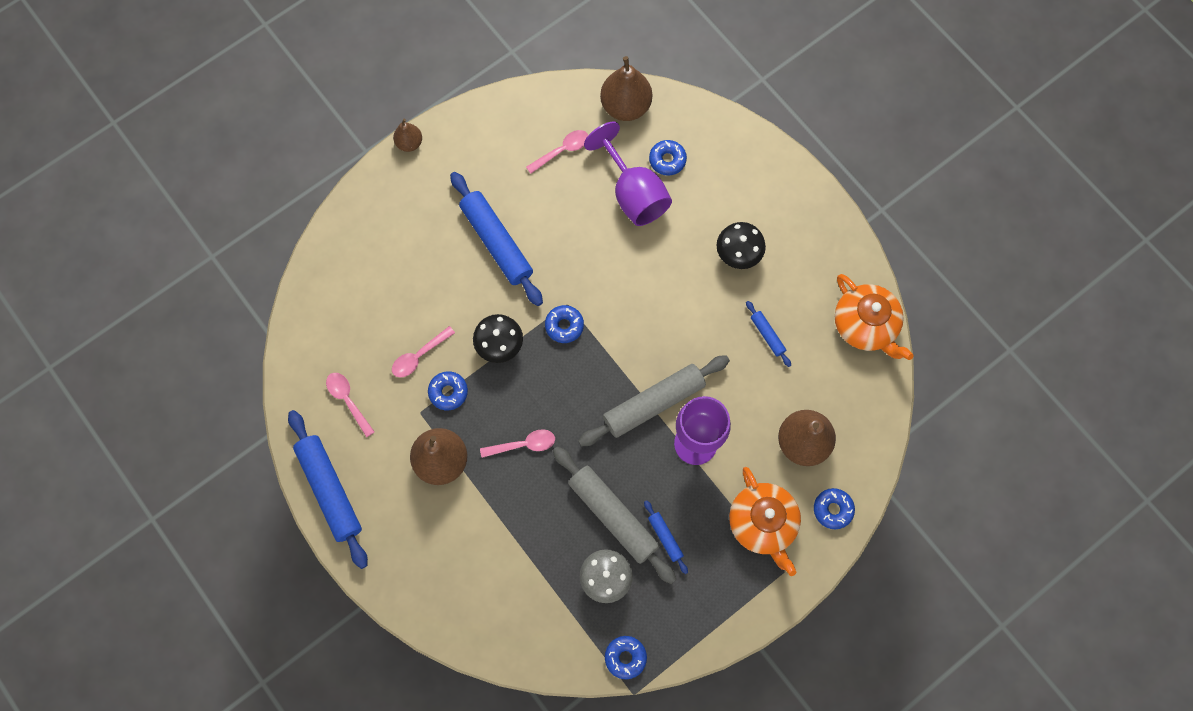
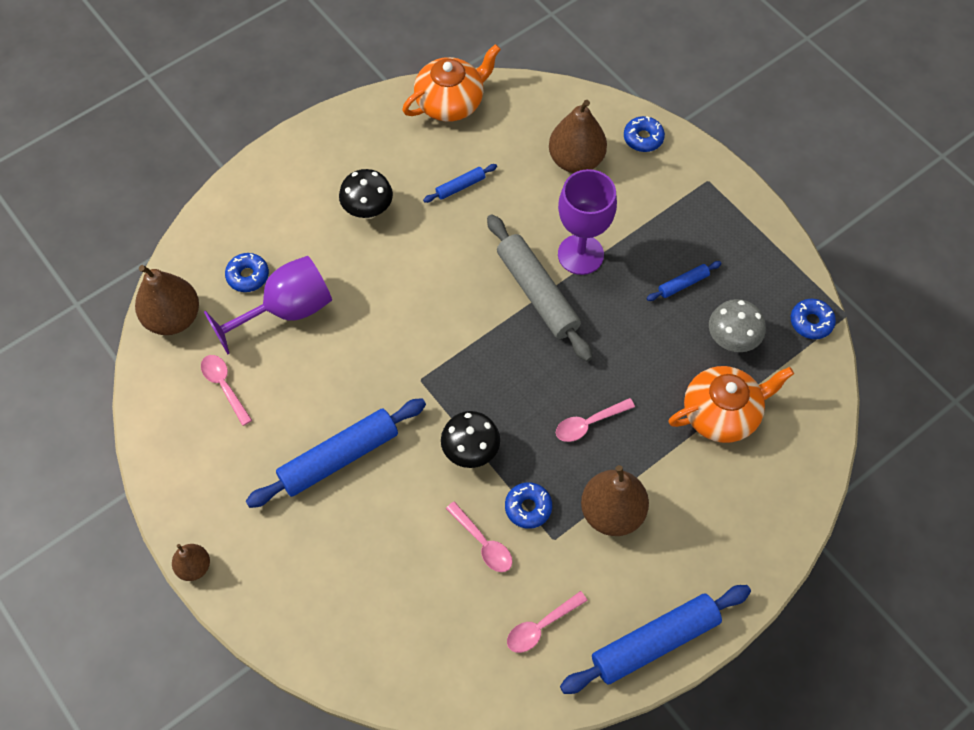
camera: 90 degrees left, 10 degrees down
pink spoon [480,429,555,458] -> pink spoon turned 105 degrees counterclockwise [556,398,635,442]
blue donut [545,305,584,343] -> none
grey rolling pin [553,447,676,584] -> none
orange teapot [729,467,801,576] -> orange teapot moved to [668,366,794,443]

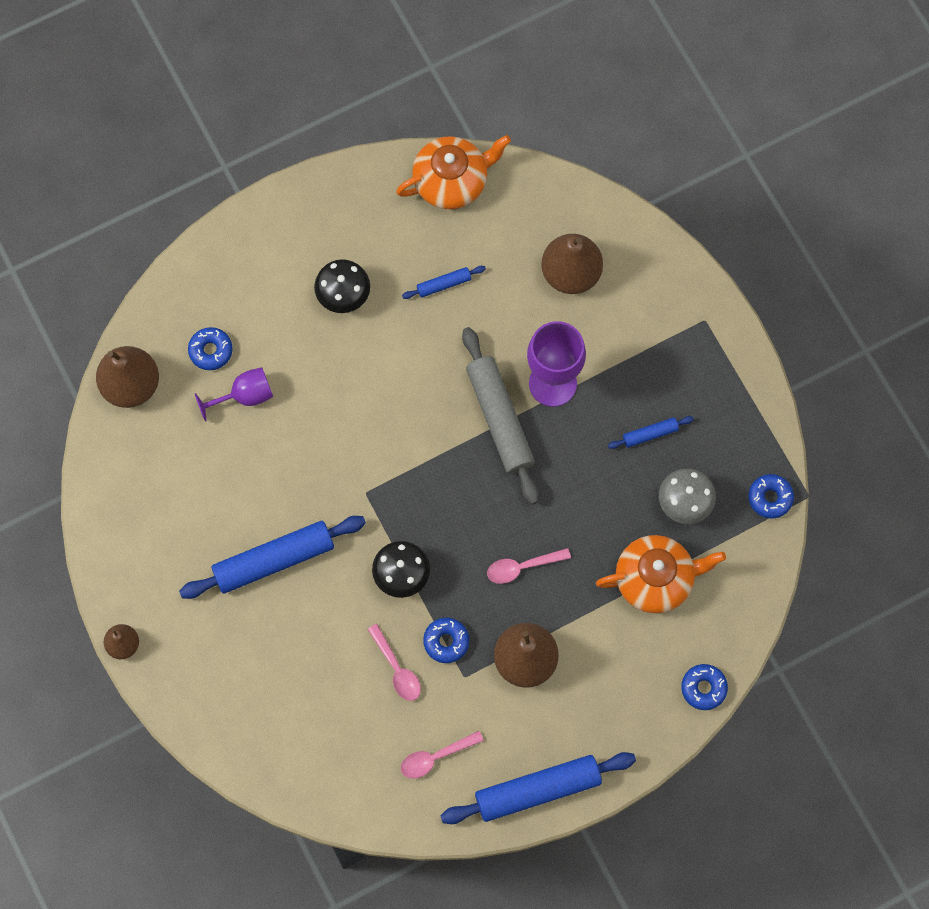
camera: 10 degrees right, 10 degrees up
pink spoon [201,355,252,426] -> none
purple goblet [204,256,332,354] -> purple goblet [195,367,273,422], size x0.62
blue donut [624,116,665,152] -> blue donut moved to [681,664,728,710]

